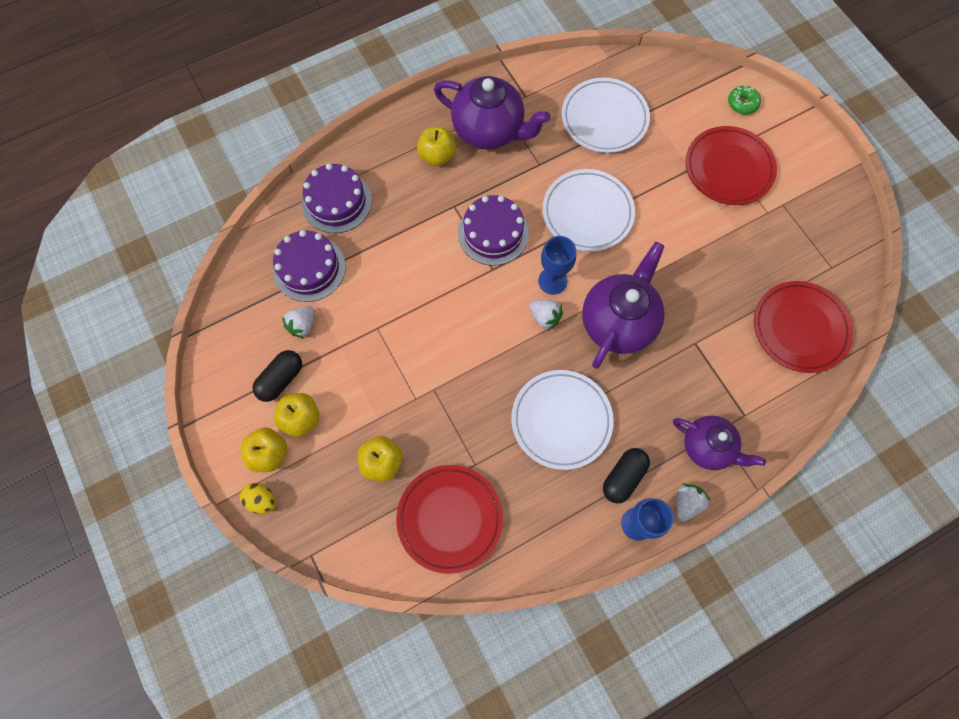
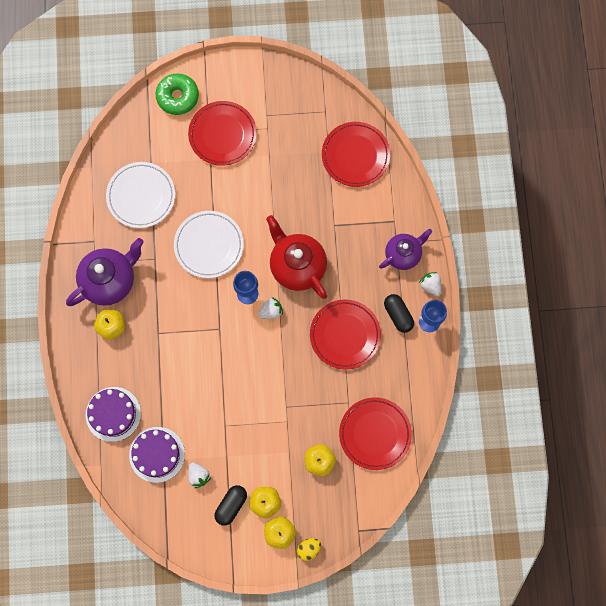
camera: 65 degrees left, 5 degrees up
black capsule [252,350,302,402] -> black capsule turned 60 degrees clockwise [214,485,247,526]
purple cake [458,195,529,266] -> none
white plate [511,370,614,470] -> red plate [310,299,381,370]
purple teapot [582,242,665,369] -> red teapot [266,215,327,299]
green donut [728,86,761,115] -> green donut [156,74,199,115], size x1.74

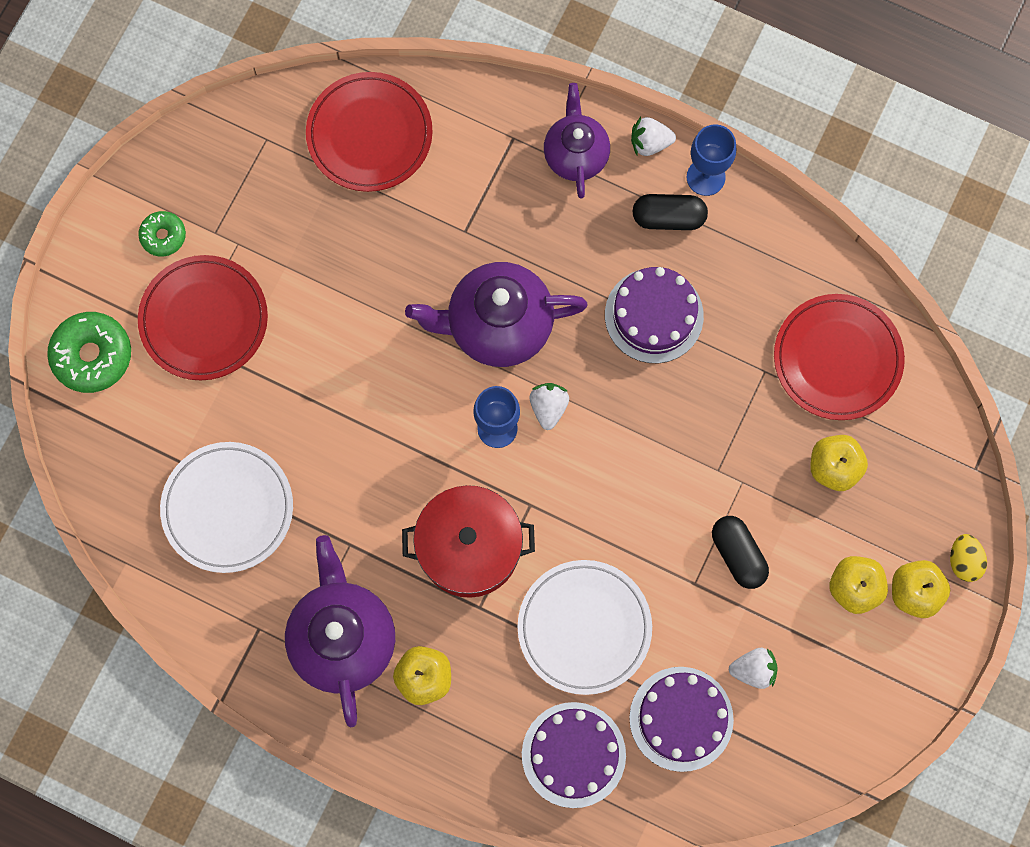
camera: 60 degrees left, 0 degrees up
white plate [174,211,244,278] -> white plate moved to [518,560,652,695]
black capsule [214,485,247,526] -> black capsule moved to [712,516,769,589]
red teapot [266,215,327,299] -> purple teapot [405,262,588,367]
red plate [310,299,381,370] -> purple cake [605,267,704,363]
none -> green donut [138,211,186,257]
none -> red pot [402,485,535,598]

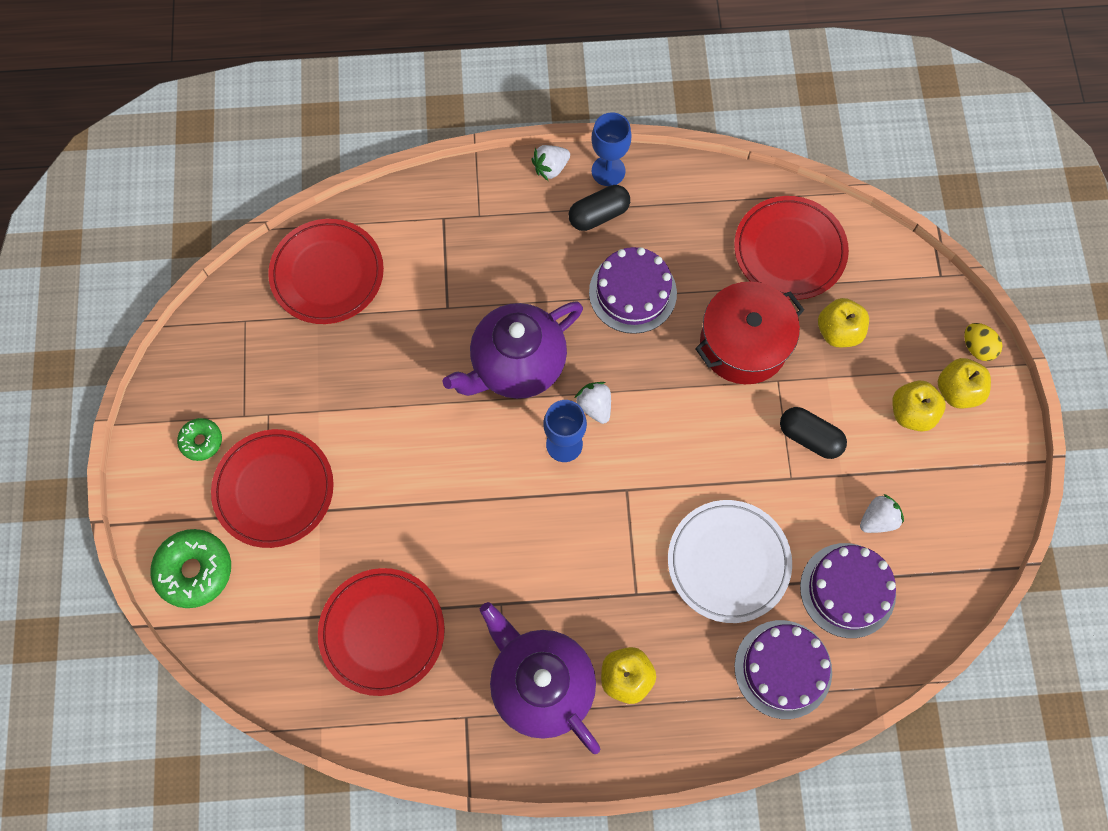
camera: 30 degrees left, 5 degrees down
white plate [160,442,293,573] -> red plate [318,568,445,696]
red pot [402,485,535,598] -> red pot moved to [695,282,804,384]
purple teapot [544,83,610,199] -> none

